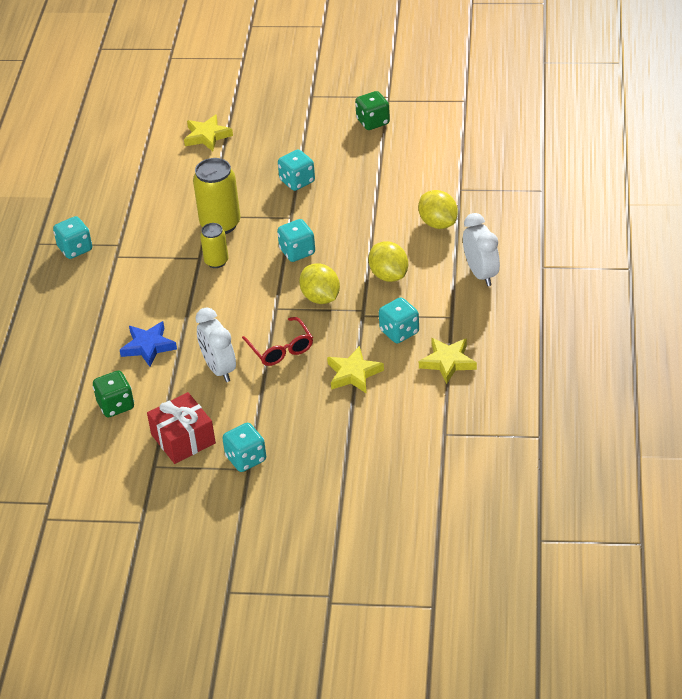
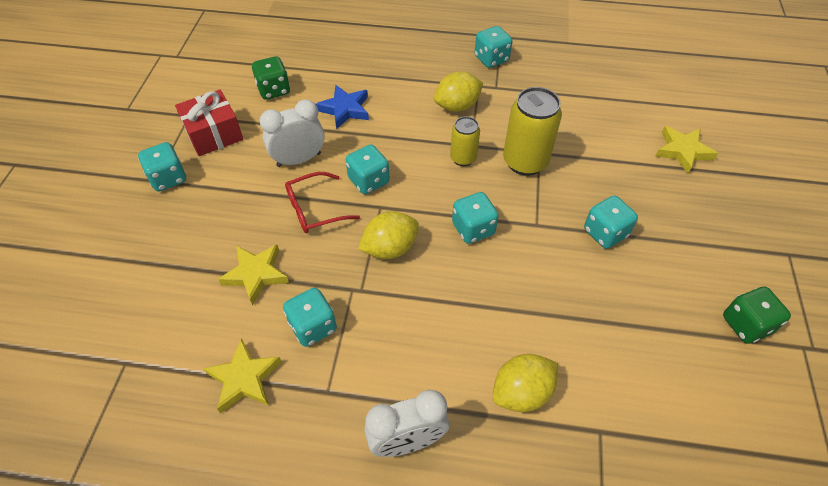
camera: 90 degrees right, 10 degrees up
yellow lemon [368,241,408,282] -> yellow lemon moved to [434,72,483,112]
none -> turquoise dice [346,144,390,194]

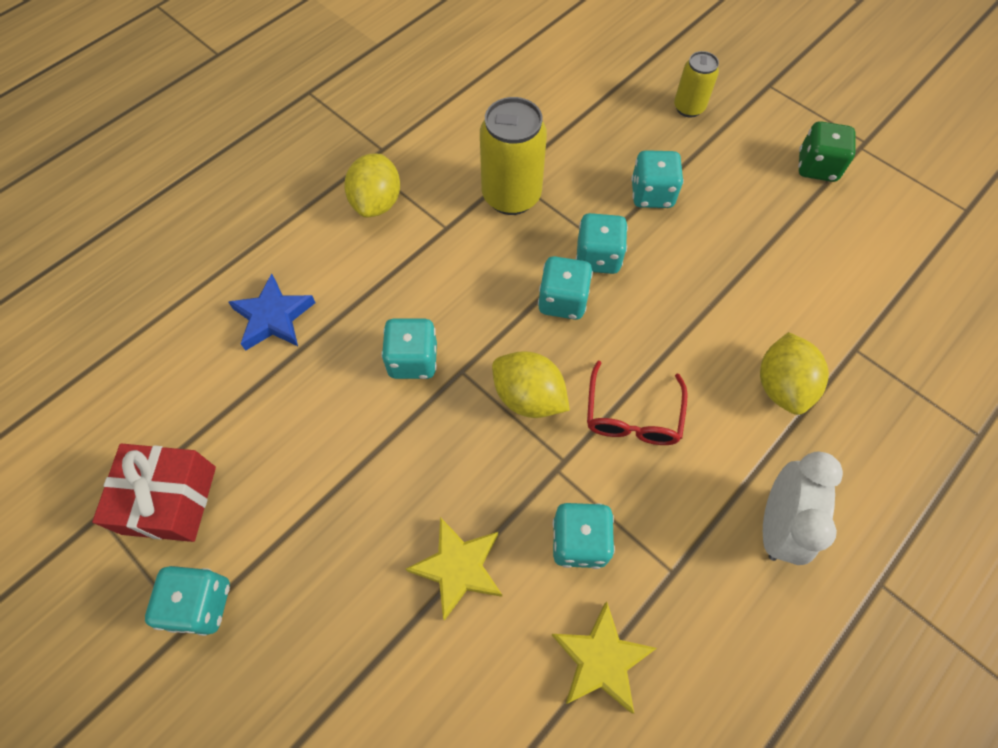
camera: 55 degrees left, 10 degrees up
green dice [252,56,290,100] -> none
white clock [259,99,325,167] -> none
red glasses [285,172,360,233] -> red glasses moved to [587,360,688,445]
yellow lemon [358,211,419,259] -> yellow lemon turned 60 degrees counterclockwise [492,351,570,418]
yellow can [450,116,480,166] -> yellow can moved to [674,51,719,118]
turquoise dice [475,26,513,68] -> turquoise dice moved to [576,213,628,274]
yellow star [655,126,718,173] -> none

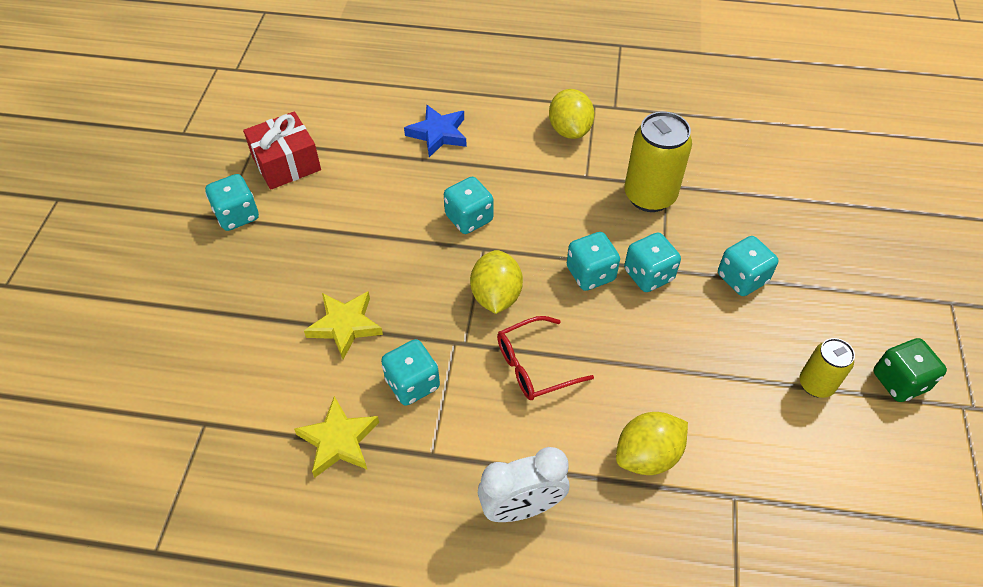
camera: 55 degrees right, 10 degrees down
yellow lemon [344,154,400,218] -> yellow lemon turned 75 degrees counterclockwise [549,89,595,139]
yellow can [674,51,719,118] -> yellow can moved to [800,338,855,398]

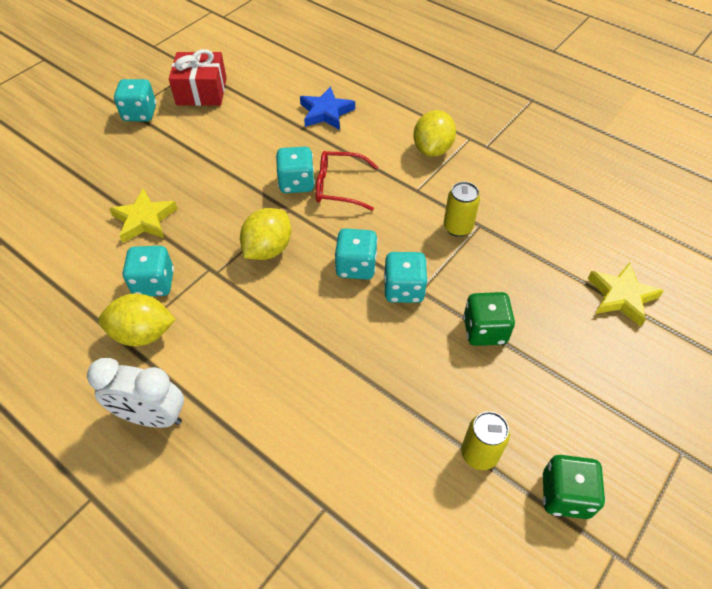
camera: 30 degrees right, 0 degrees up
yellow star [294,396,379,478] -> yellow star moved to [588,262,664,327]
red glasses [497,316,594,400] -> red glasses moved to [316,151,378,211]
yellow lemon [616,412,688,475] -> yellow lemon moved to [98,293,176,346]
yellow can [624,111,692,212] -> yellow can [444,182,480,237], size x0.58
turquoise dice [718,236,778,296] -> green dice [463,292,515,346]

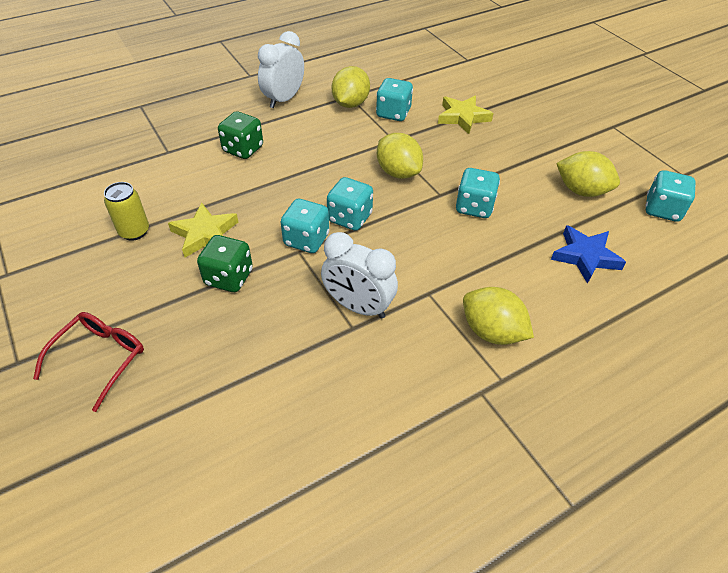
camera: 110 degrees right, 5 degrees down
turquoise dice [114,79,157,121] -> turquoise dice moved to [645,170,696,222]
red gift [169,49,227,106] -> none
red glasses [316,151,378,211] -> red glasses moved to [33,312,144,412]
yellow can [444,182,480,237] -> white clock [321,232,398,319]
green dice [543,455,605,519] -> green dice moved to [218,111,263,159]
yellow star [588,262,664,327] -> yellow star moved to [168,203,238,258]
none -> yellow lemon [556,151,620,197]

